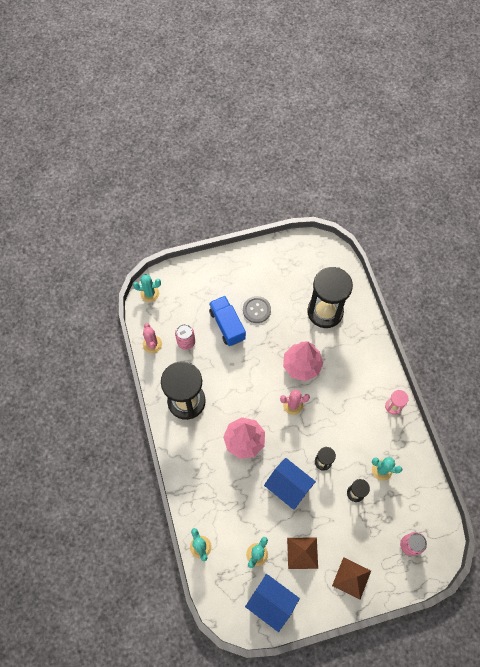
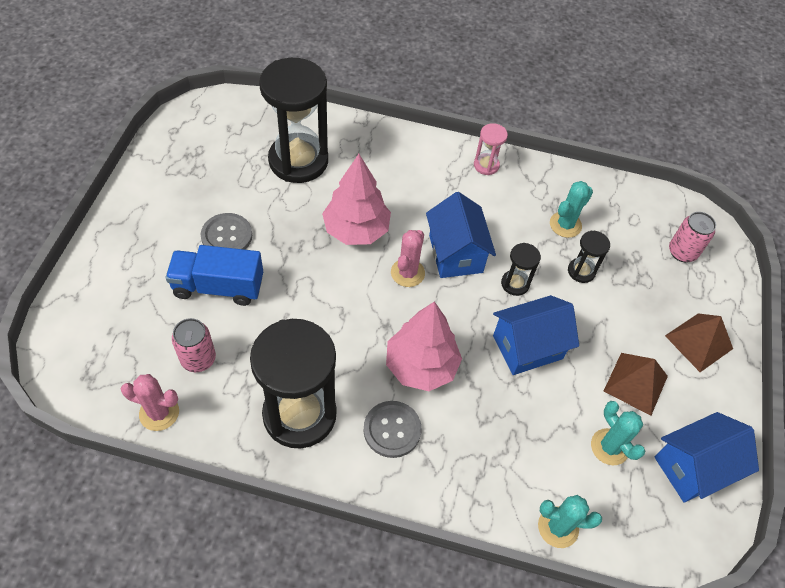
camera: 65 degrees left, 10 degrees down
turquoise cactus [133,274,161,302] -> none
none -> grey button [363,401,422,458]
none -> blue house [426,192,496,278]

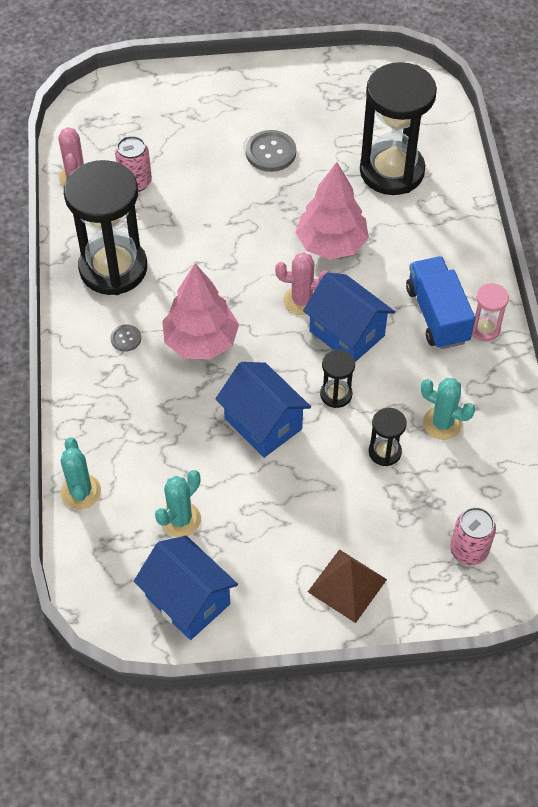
camera: 75 degrees right, 0 degrees up
blue truck [165,245,263,306] -> blue truck moved to [406,256,475,349]
grey button [363,401,422,458] -> grey button [111,325,141,352], size x0.55
blue house [426,192,496,278] -> blue house turned 75 degrees clockwise [303,273,395,362]
brown pyramid [604,353,668,416] -> none

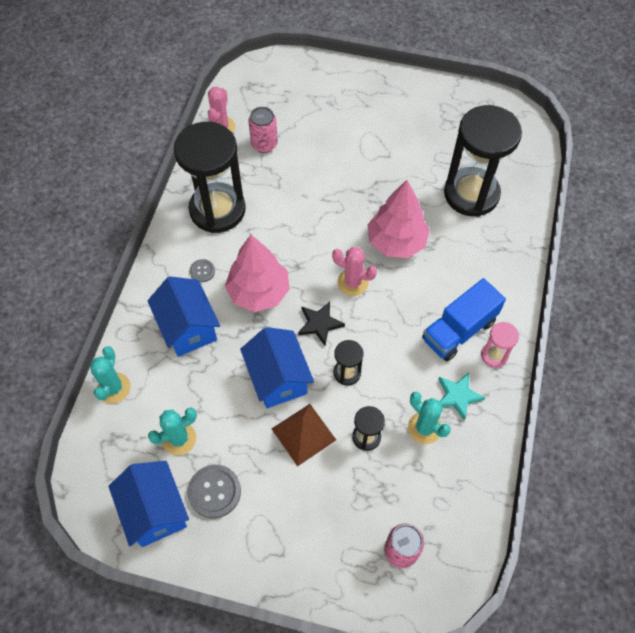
camera: 20 degrees right, 5 degrees up
grey button [246,130,296,172] -> grey button moved to [187,465,241,518]
blue house [303,273,395,362] -> blue house moved to [148,276,220,357]
brown pyramid [308,549,387,623] -> brown pyramid moved to [272,404,336,466]
blue truck [406,256,475,349] -> blue truck turned 135 degrees counterclockwise [422,278,506,361]
none -> black star [298,302,345,345]
none -> turquoise star [438,373,485,420]

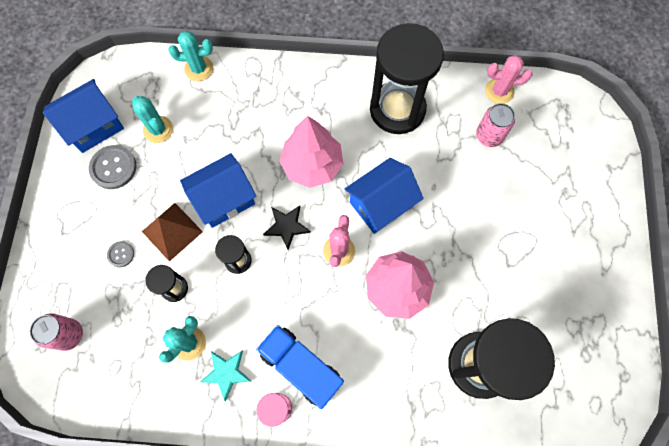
camera: 80 degrees right, 10 degrees up
blue house [148,276,220,357] -> blue house moved to [345,158,424,234]
grey button [190,259,215,282] -> grey button moved to [107,241,134,267]

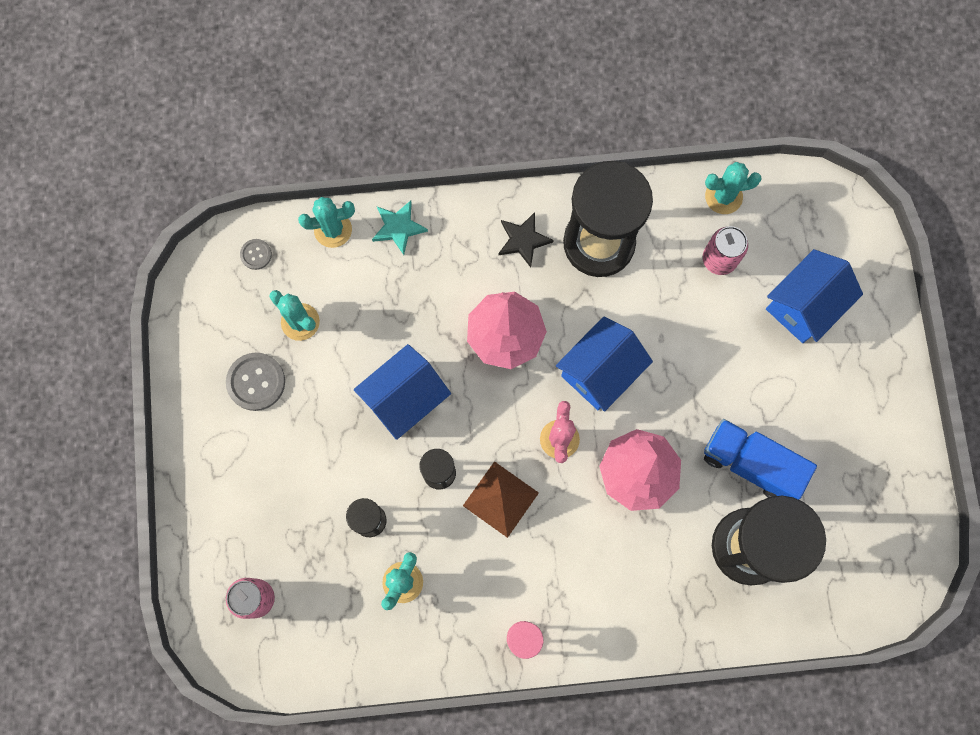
camera: 10 degrees left, 5 degrees up
blue house [43,79,124,153] -> blue house moved to [766,249,863,343]
grey button [107,241,134,267] -> grey button moved to [240,239,272,270]
brown pyramid [142,203,203,262] -> brown pyramid moved to [463,461,539,538]
turquoise star [200,351,251,401] -> turquoise star moved to [372,201,428,255]
blue truck [256,325,344,409] -> blue truck moved to [704,419,817,500]
black star [263,206,311,250] -> black star moved to [499,212,554,267]
pink cactus [485,55,532,104] -> turquoise cactus [705,162,761,214]

